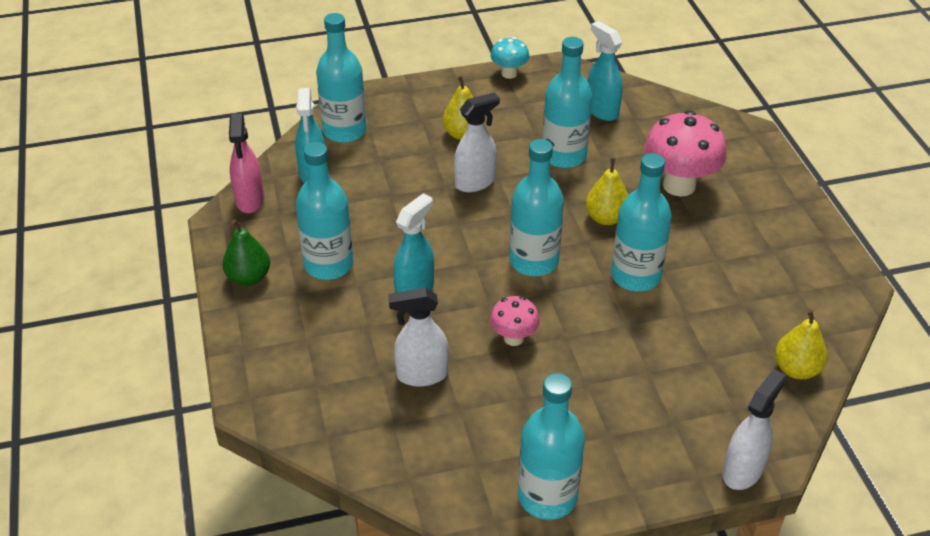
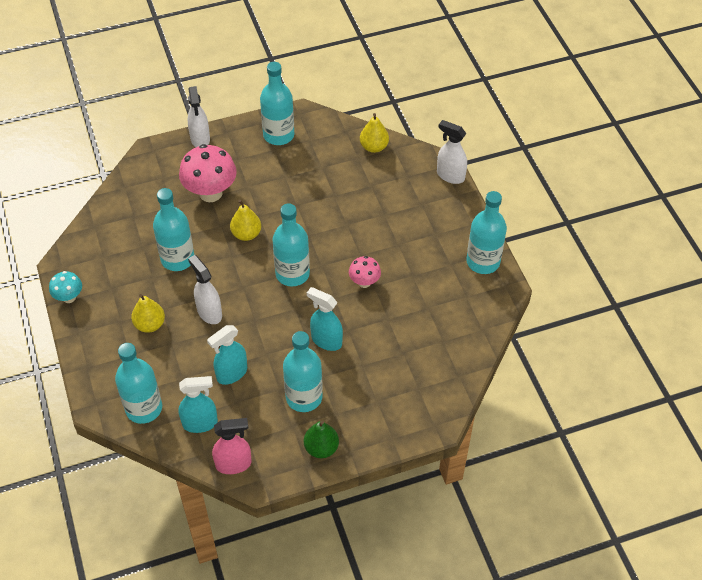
camera: 95 degrees left, 10 degrees up
white spray bottle [388,288,449,387] -> white spray bottle moved to [188,86,210,147]
turquoise spray bottle [588,21,623,121] -> turquoise spray bottle moved to [207,325,247,385]
turquoise bottle [611,153,672,291] -> turquoise bottle moved to [260,62,294,145]

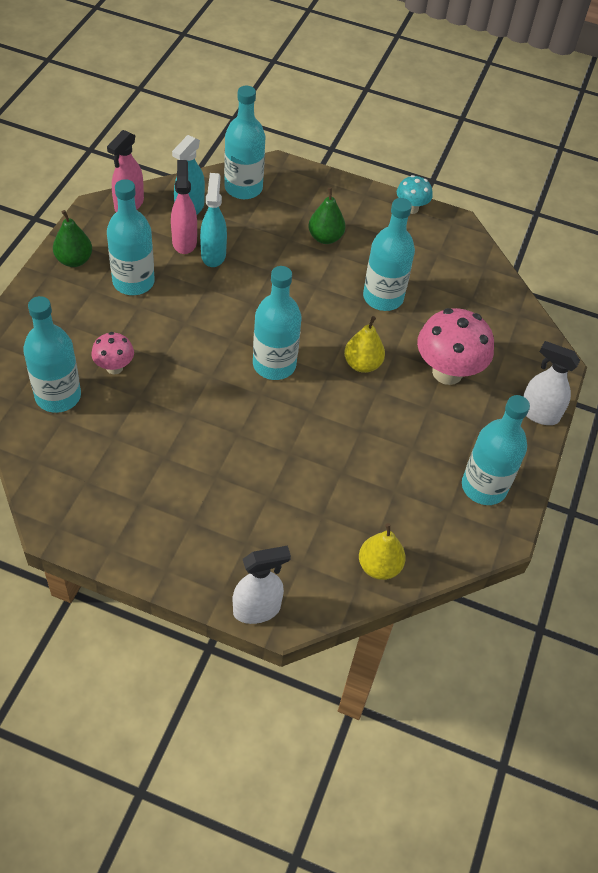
camera: 125 degrees right, 0 degrees up
yellow pear [131,294,165,333] -> green pear [308,188,346,244]
white spray bottle [188,255,222,324] -> none
turquoise spray bottle [307,287,343,351] -> none
pink mushroom [349,256,381,288] -> pink mushroom moved to [91,332,134,374]
turquoise bottle [466,191,507,274] -> turquoise bottle moved to [23,296,81,413]
none -> pink spray bottle [171,160,197,254]

